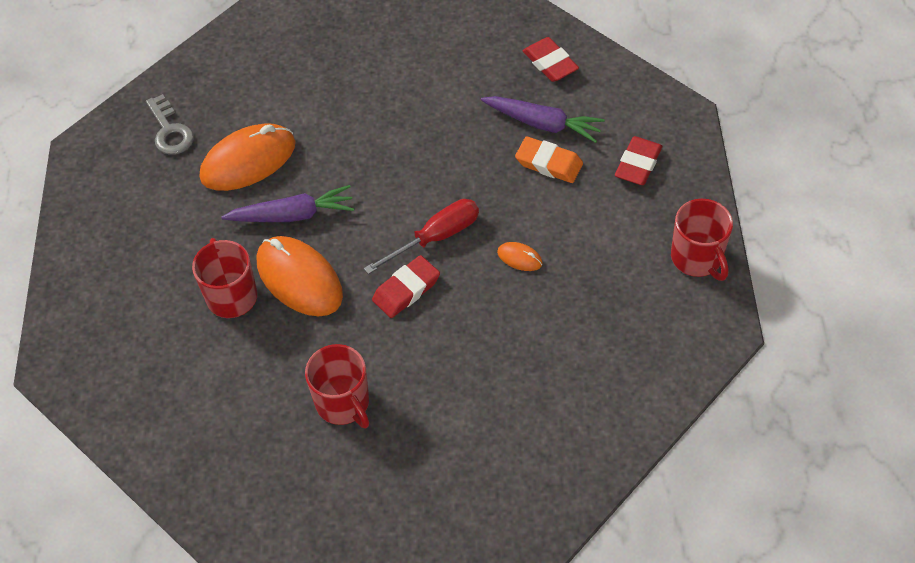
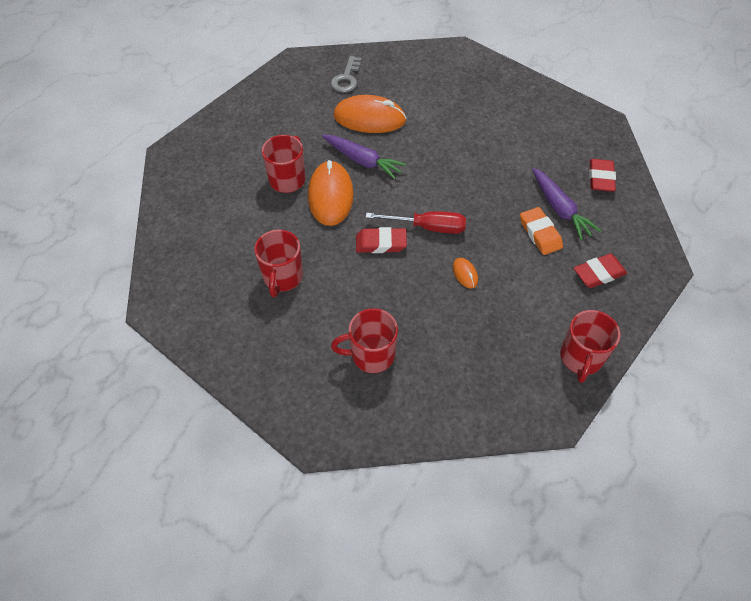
camera: 40 degrees right, 0 degrees up
none -> red mug [331,308,398,373]

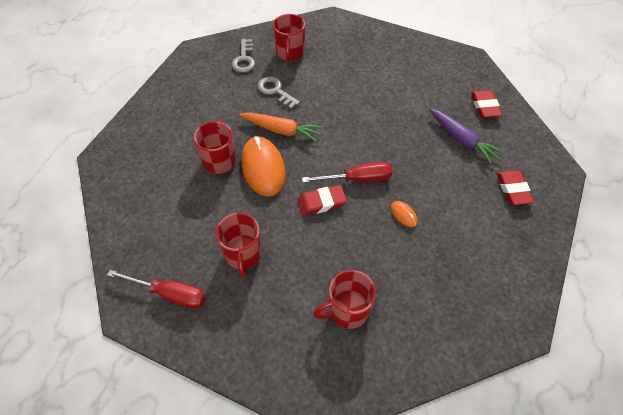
camera: 15 degrees left, 0 degrees up
purple carrot [322,135,407,180] -> orange carrot [240,113,323,142]
orange mouse [334,95,407,133] -> grey key [257,77,300,109]
orange eraser [520,207,563,255] -> none
red mug [560,310,620,383] -> red mug moved to [273,14,305,62]
red eraser [574,254,627,288] -> red eraser turned 60 degrees counterclockwise [497,170,534,205]
none -> red screwdriver [107,270,205,309]

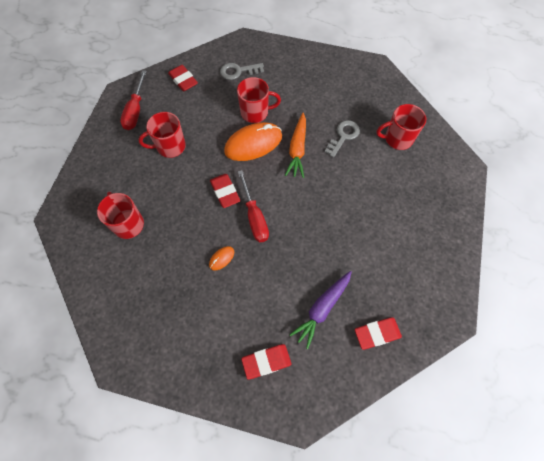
camera: 80 degrees right, 10 degrees up
grey key [232,39,255,73] -> grey key moved to [220,63,264,80]
none -> red eraser [168,65,198,91]

